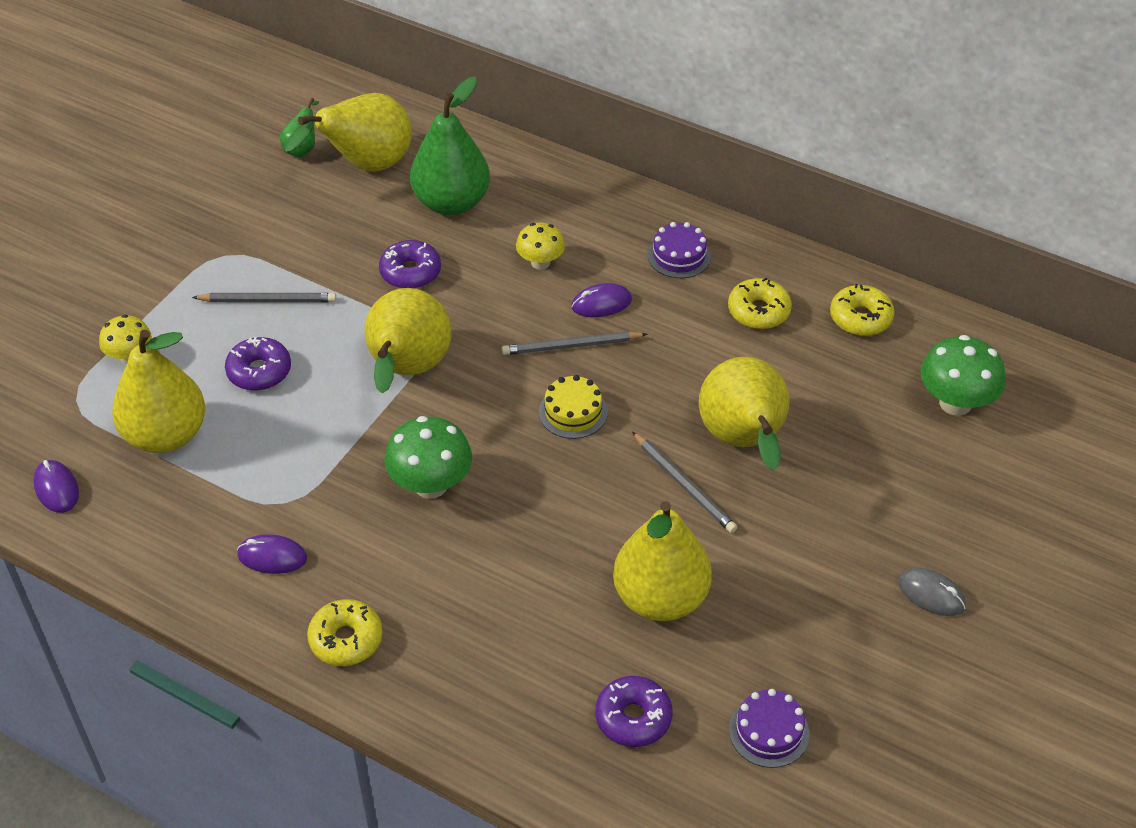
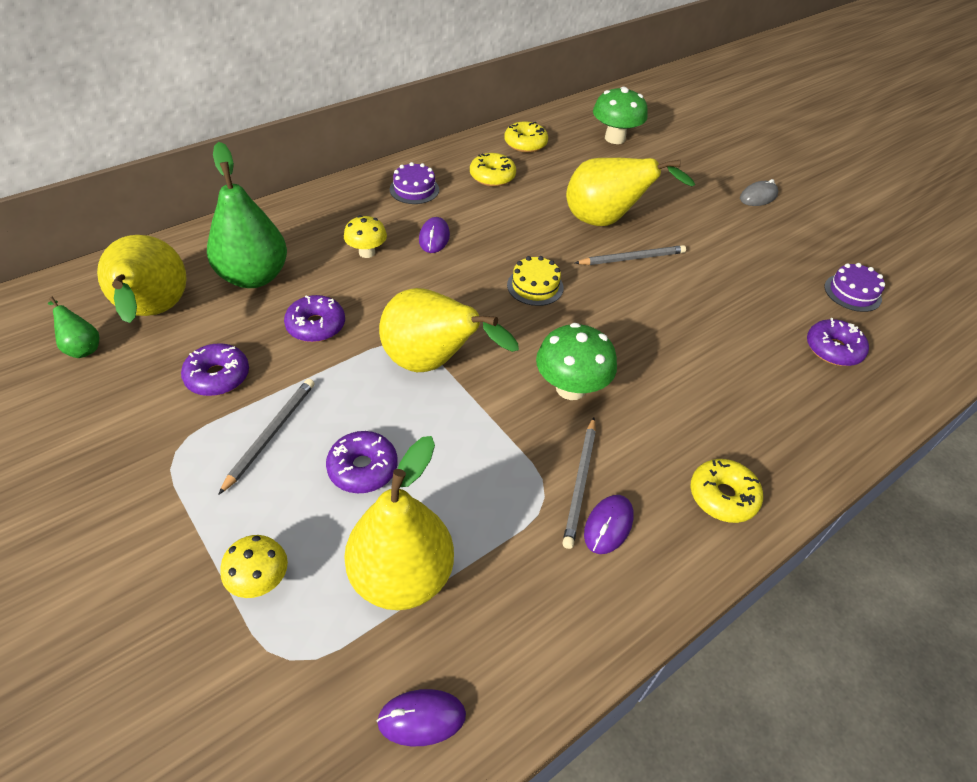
camera: 70 degrees left, 0 degrees up
grey pencil [502,331,648,355] -> grey pencil moved to [562,417,596,549]
yellow pear [613,501,712,621] -> none
none -> purple donut [181,343,249,396]

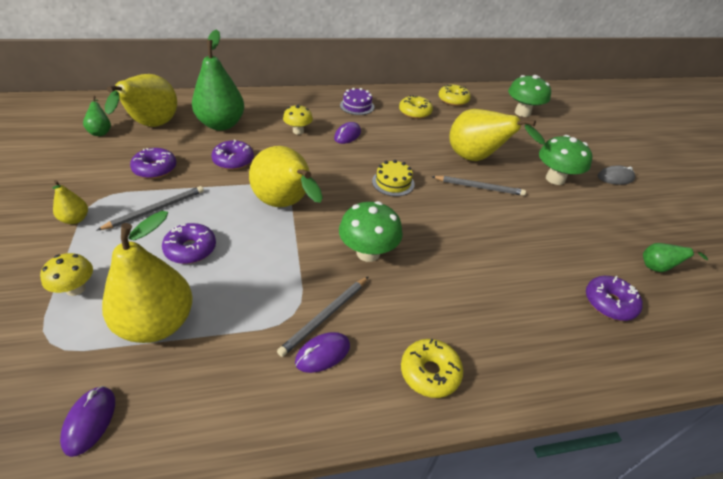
camera: 25 degrees right, 5 degrees down
purple mouse [377,689,466,746] -> purple mouse turned 75 degrees clockwise [60,386,115,457]
purple cake [824,263,885,312] -> green pear [643,243,709,272]
none -> yellow pear [52,180,88,224]
none -> green mushroom [539,135,592,185]

